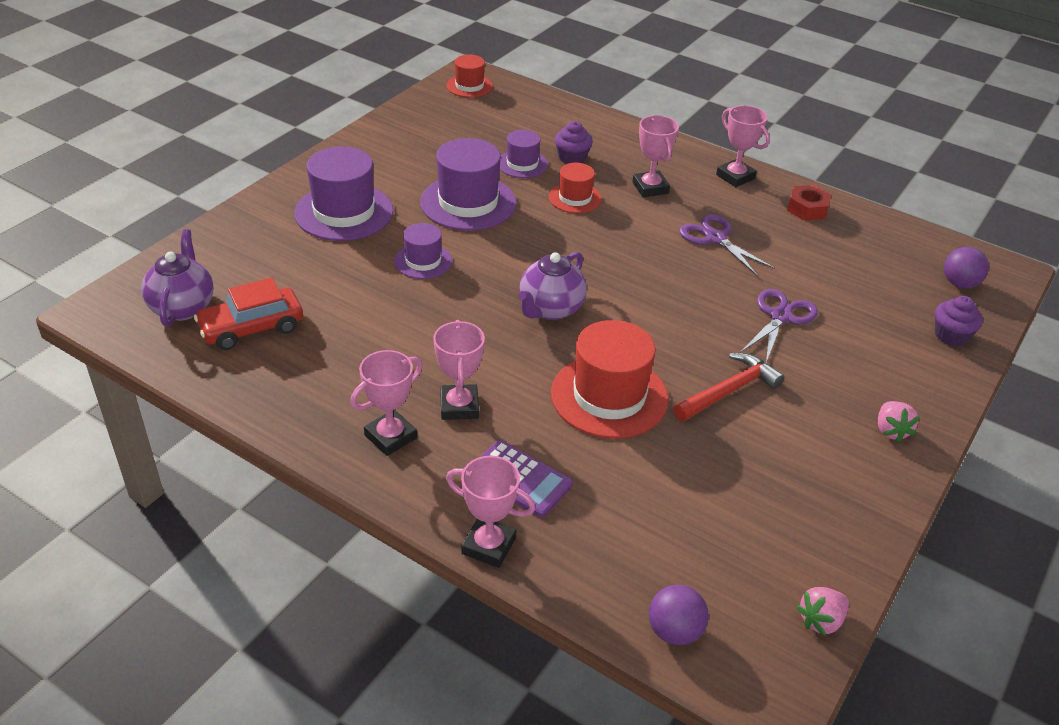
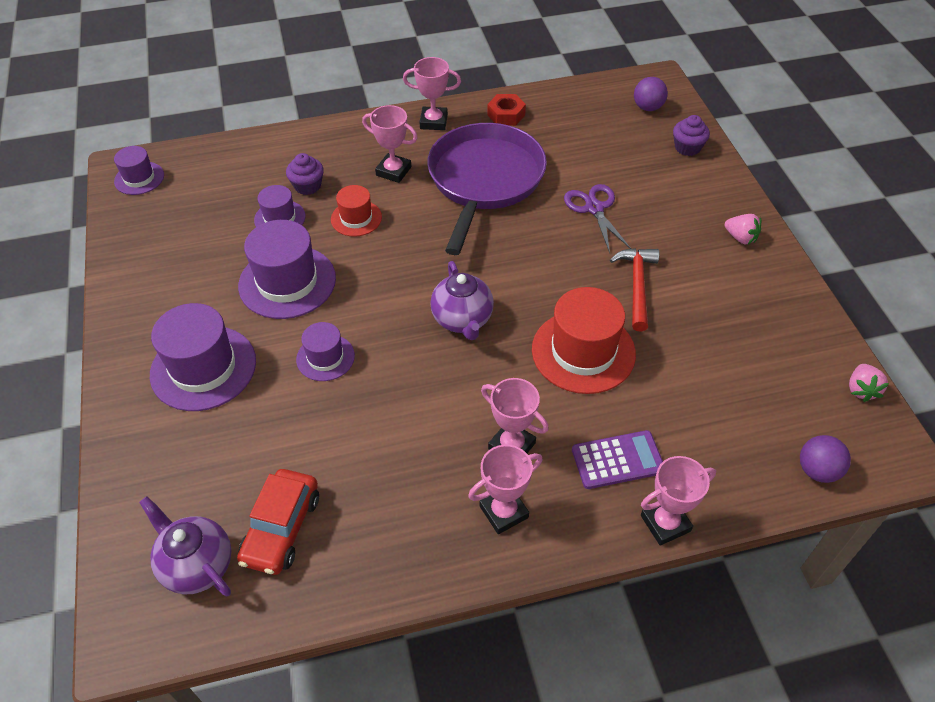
camera: 45 degrees left, 10 degrees up
pink trophy [350,350,423,456] -> pink trophy turned 60 degrees clockwise [468,445,543,534]
red hat [446,55,493,98] -> purple hat [114,146,164,195]
purple scissors [679,214,776,277] -> purple pan [427,123,547,255]

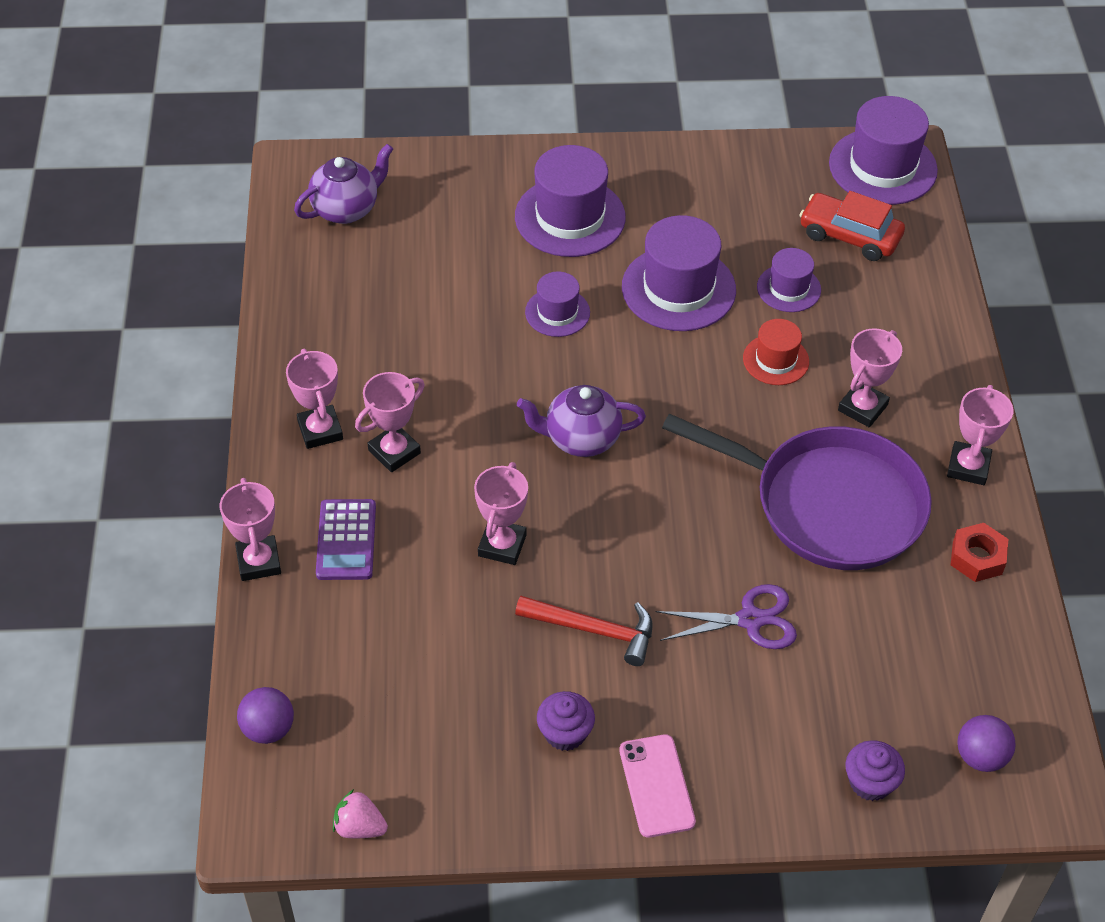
camera: 100 degrees right, 0 degrees up
purple hat [114,146,164,195] -> purple hat [829,96,938,205], size x1.78
red car [237,469,319,575] -> red car moved to [799,191,905,261]
purple cupcake [286,153,324,195] -> purple cupcake moved to [537,691,595,751]
red hat [532,287,636,394] -> pink trophy [474,462,528,565]
pink strawberry [725,214,761,244] -> pink phone [619,734,696,838]

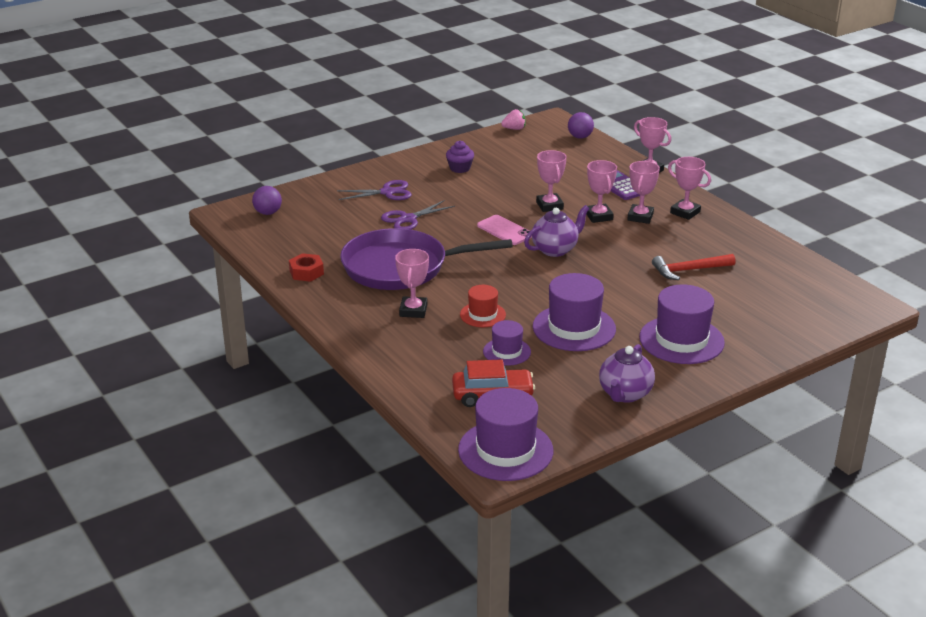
camera: 150 degrees right, 20 degrees down
purple teapot [294,144,393,224] -> purple teapot moved to [599,344,655,403]
red hammer [515,596,653,666] -> red hammer moved to [652,254,735,280]
purple hat [525,271,590,337] -> none
pink phone [619,734,696,838] -> pink phone moved to [477,215,532,245]
purple cupcake [845,740,905,801] -> none
pink trophy [947,385,1014,485] -> pink trophy moved to [586,160,617,223]
none -> purple scissors [337,180,412,200]

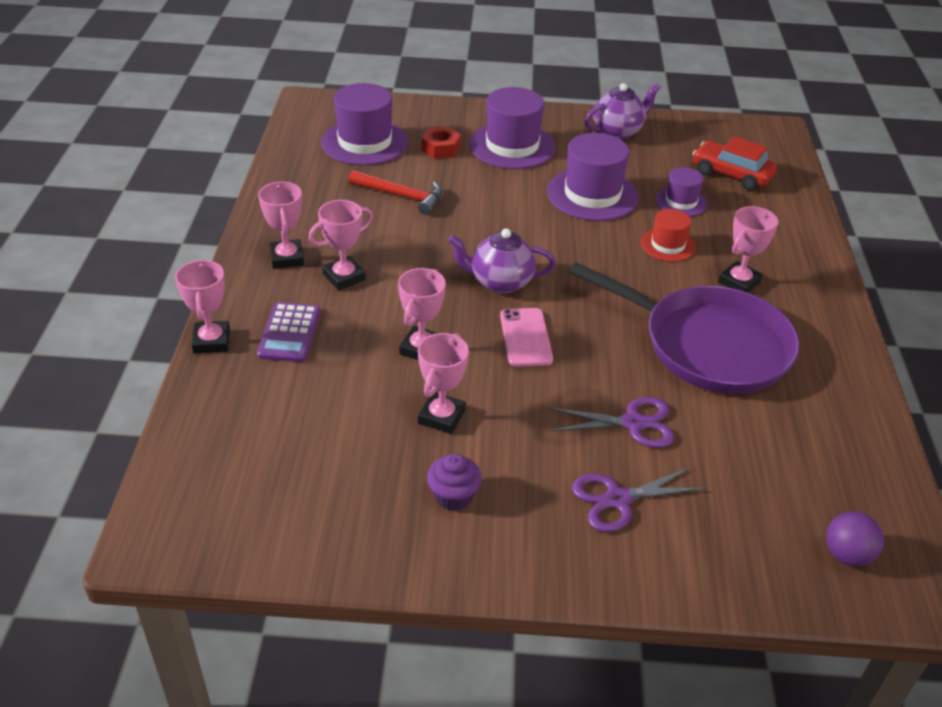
camera: 145 degrees left, 10 degrees up
red nut [289,253,324,282] -> red nut moved to [421,126,461,158]
purple scissors [337,180,412,200] -> purple scissors turned 45 degrees counterclockwise [572,467,707,532]
purple hat [458,388,553,481] -> purple hat moved to [321,83,408,165]
pink strawberry [501,109,526,130] -> none
purple ball [568,112,594,139] -> none
pink trophy [586,160,617,223] -> pink trophy moved to [418,333,469,434]

